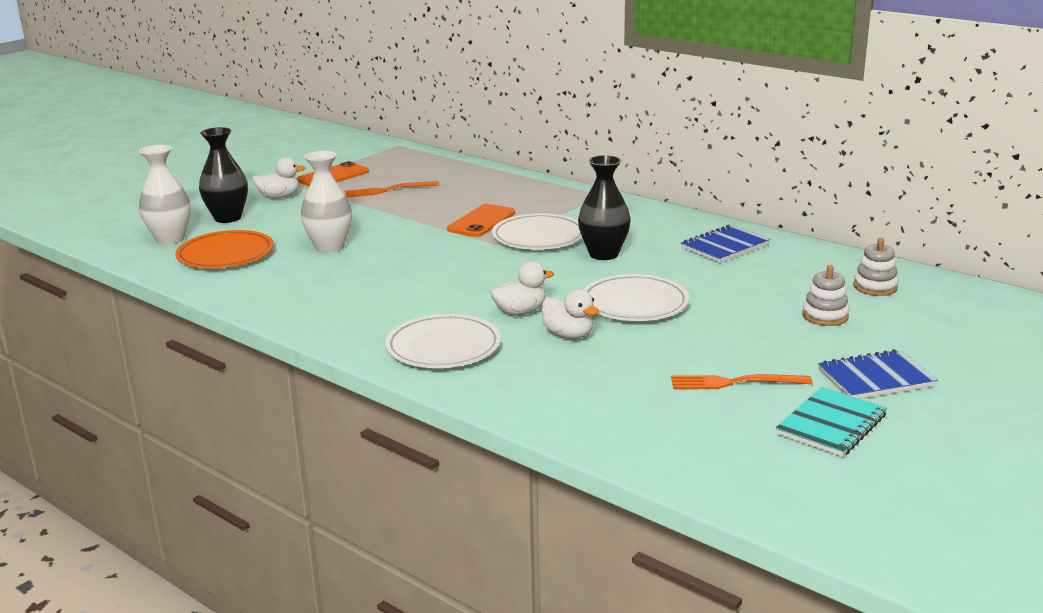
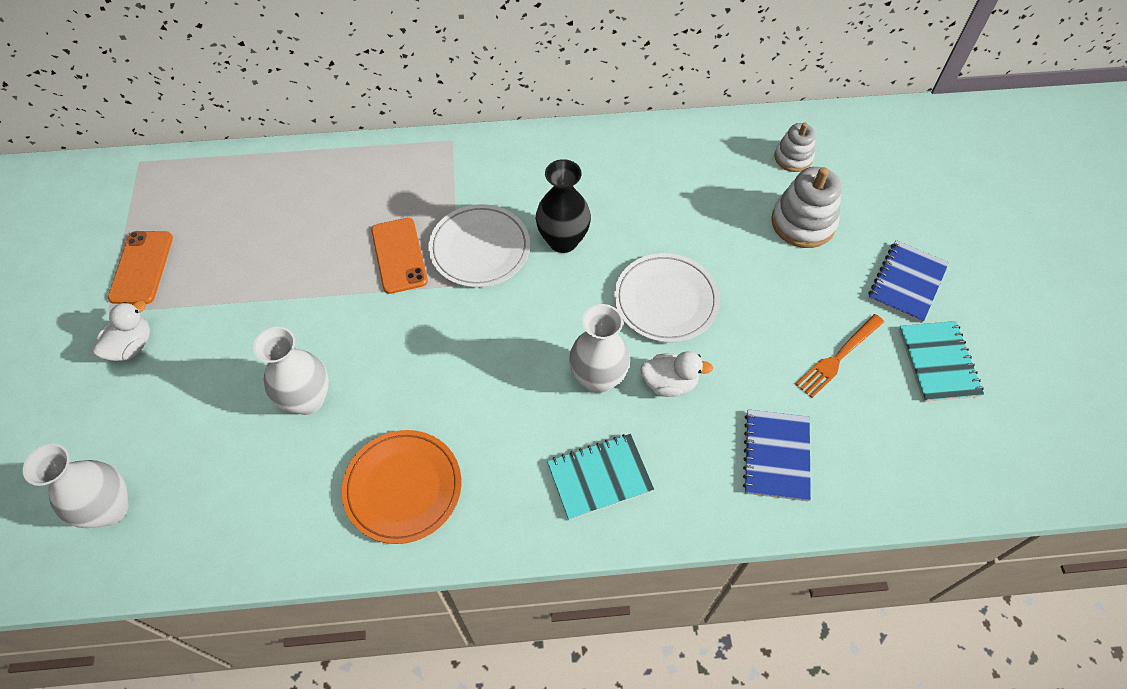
camera: 45 degrees left, 35 degrees up
orange plate [175,230,274,268] -> orange plate moved to [342,430,461,544]
black vase [199,127,248,223] -> none
orange fork [345,181,439,198] -> none
white plate [385,314,501,368] -> turquoise notebook [547,434,654,520]
white duck [490,261,554,316] -> white vase [569,304,630,393]
blue notebook [681,224,771,263] -> blue notebook moved to [743,409,811,501]
white stacking toy [802,265,850,326] -> white stacking toy [771,167,842,248], size x1.59

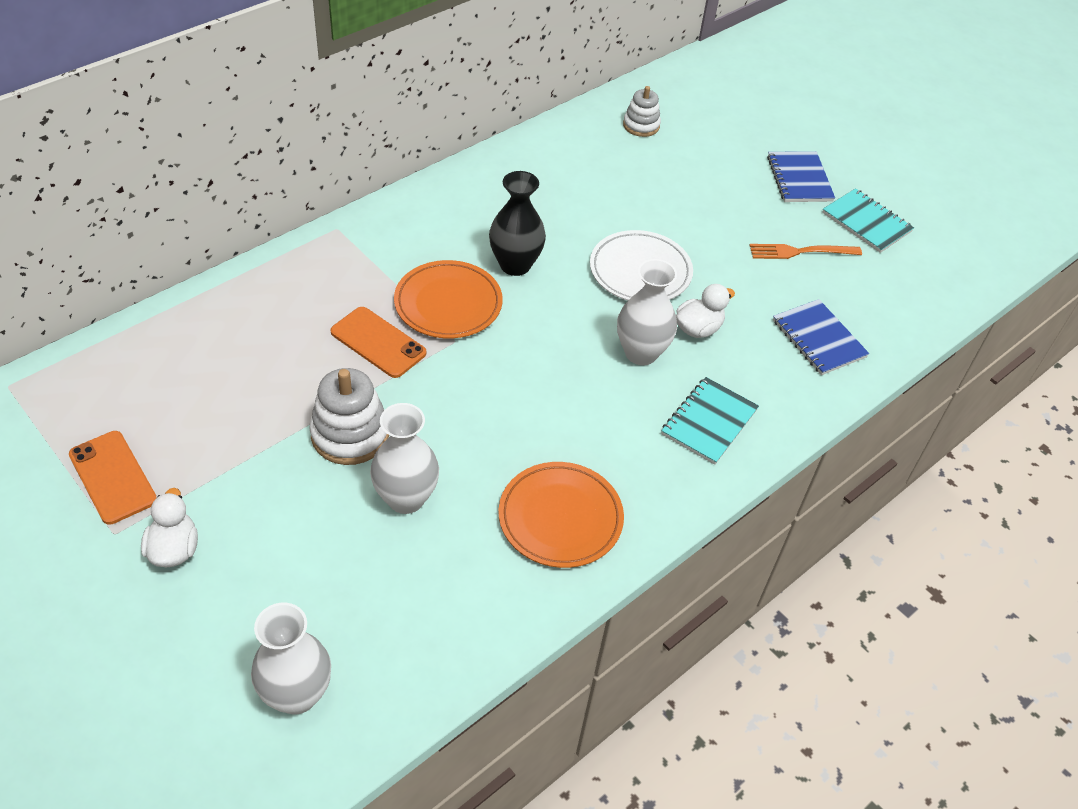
camera: 40 degrees left, 10 degrees down
white plate [428,204,530,288] -> orange plate [394,260,503,338]
white stacking toy [771,167,842,248] -> white stacking toy moved to [309,368,389,465]
orange fork [796,314,884,398] -> orange fork turned 75 degrees clockwise [749,244,862,259]

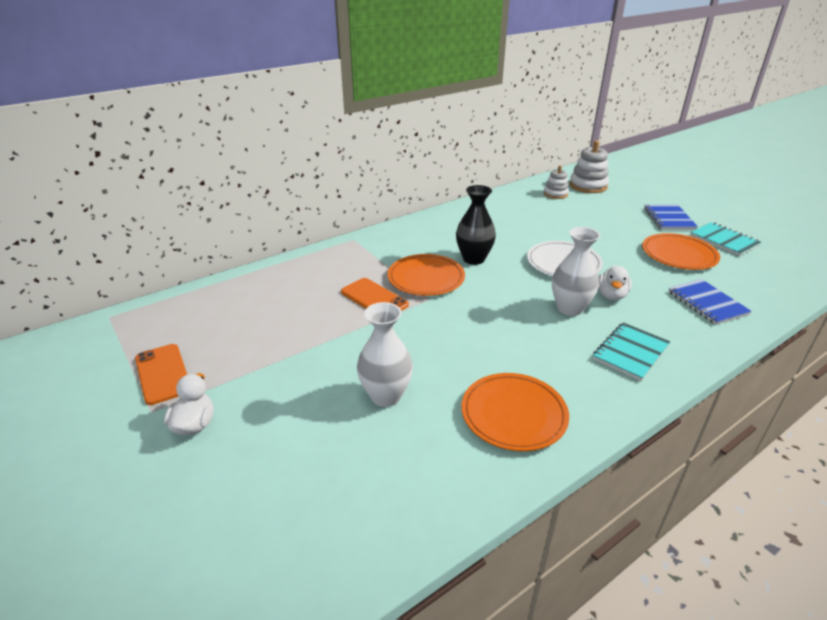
camera: 10 degrees right, 15 degrees down
white vase [251,603,331,714] -> none
white stacking toy [309,368,389,465] -> white stacking toy moved to [569,140,609,193]
white duck [676,284,735,338] -> white duck turned 135 degrees clockwise [598,265,632,300]
orange fork [749,244,862,259] -> orange plate [642,233,720,270]

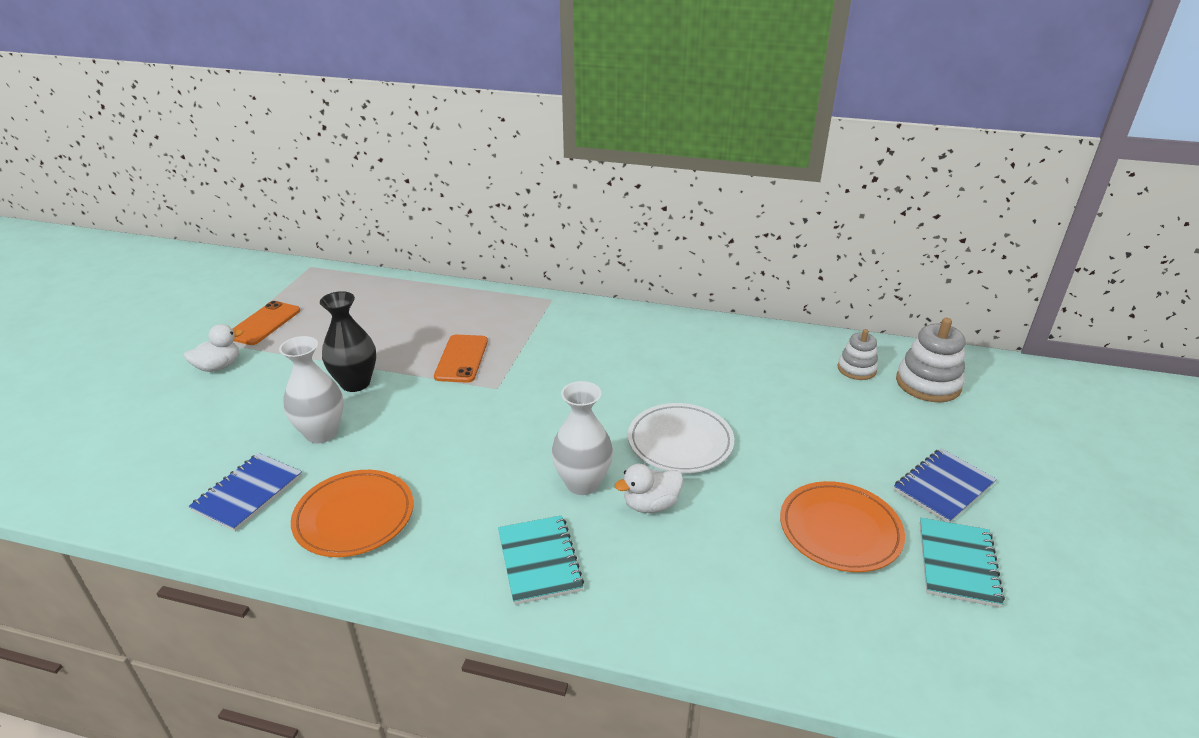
camera: 50 degrees right, 0 degrees up
orange plate [388,254,465,296] -> none
black vase [456,185,496,265] -> black vase moved to [320,291,376,392]
turquoise notebook [593,322,670,381] -> turquoise notebook turned 75 degrees clockwise [498,515,584,605]
blue notebook [668,279,752,325] -> blue notebook moved to [189,453,302,532]

